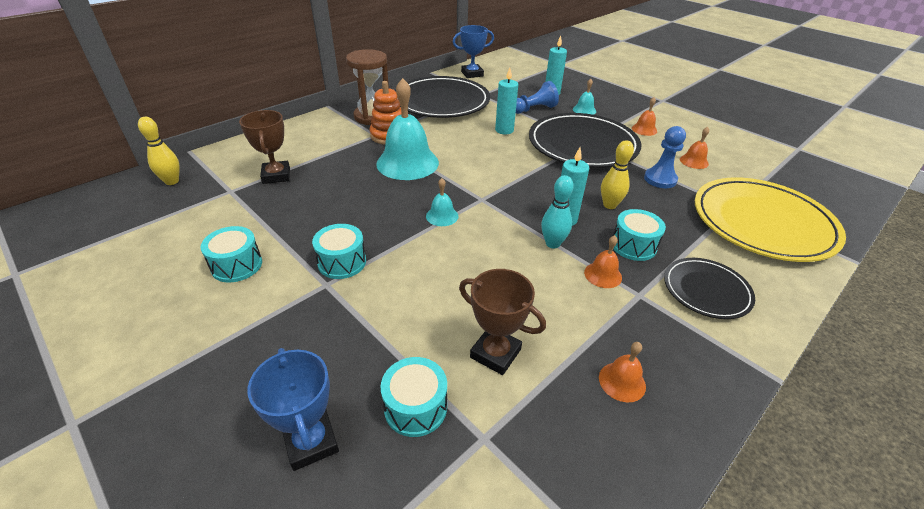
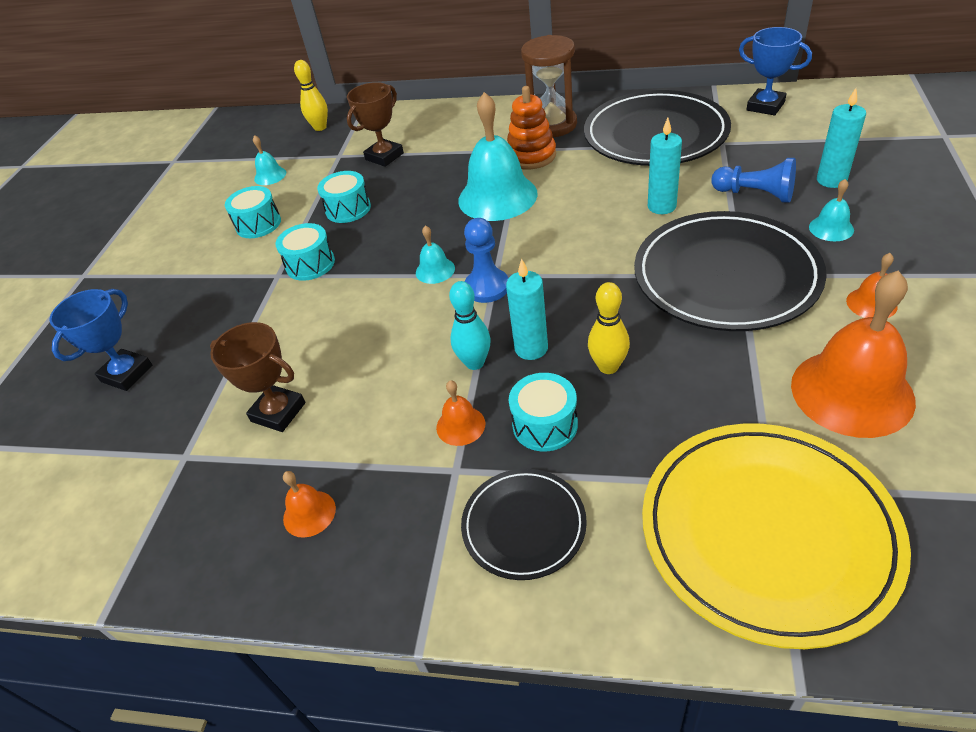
camera: 60 degrees right, 5 degrees up
turquoise drum [380,357,447,437] -> turquoise drum moved to [317,171,371,223]
brown trophy [459,269,546,375] -> brown trophy turned 60 degrees counterclockwise [210,322,305,432]
blue pawn [644,126,686,188] -> blue pawn moved to [464,218,508,303]
orange bell [680,127,709,169] -> orange bell [791,270,916,438], size x2.20
none -> turquoise bell [253,135,286,185]

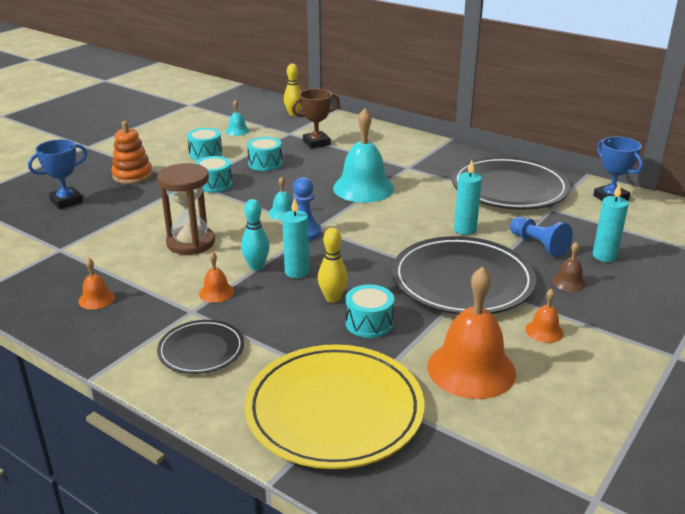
camera: 20 degrees right, 15 degrees down
brown trophy [210,322,305,432] -> none
orange stacking toy [507,86,556,170] -> orange stacking toy moved to [111,121,153,184]
turquoise drum [509,373,578,451] -> turquoise drum moved to [346,285,394,338]
brown hourglass [521,35,577,137] -> brown hourglass moved to [157,163,215,255]
turquoise bell [809,179,854,241] -> brown bell [552,242,587,292]

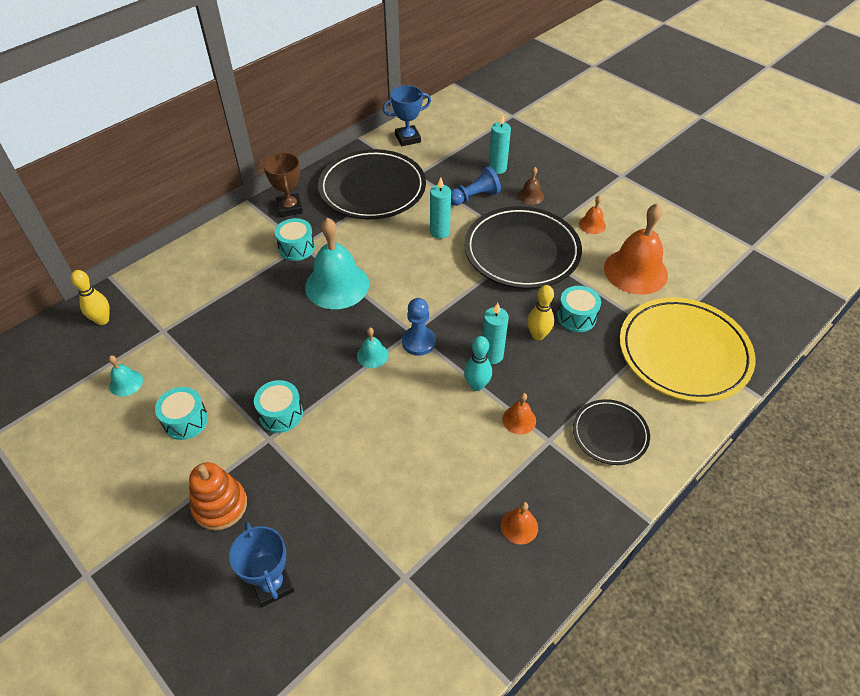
camera: 80 degrees left, 20 degrees up
brown hourglass [157,163,215,255] -> none
turquoise drum [247,137,282,171] -> turquoise drum moved to [275,218,315,261]
brown trophy [292,89,340,149] -> brown trophy moved to [263,152,303,217]

